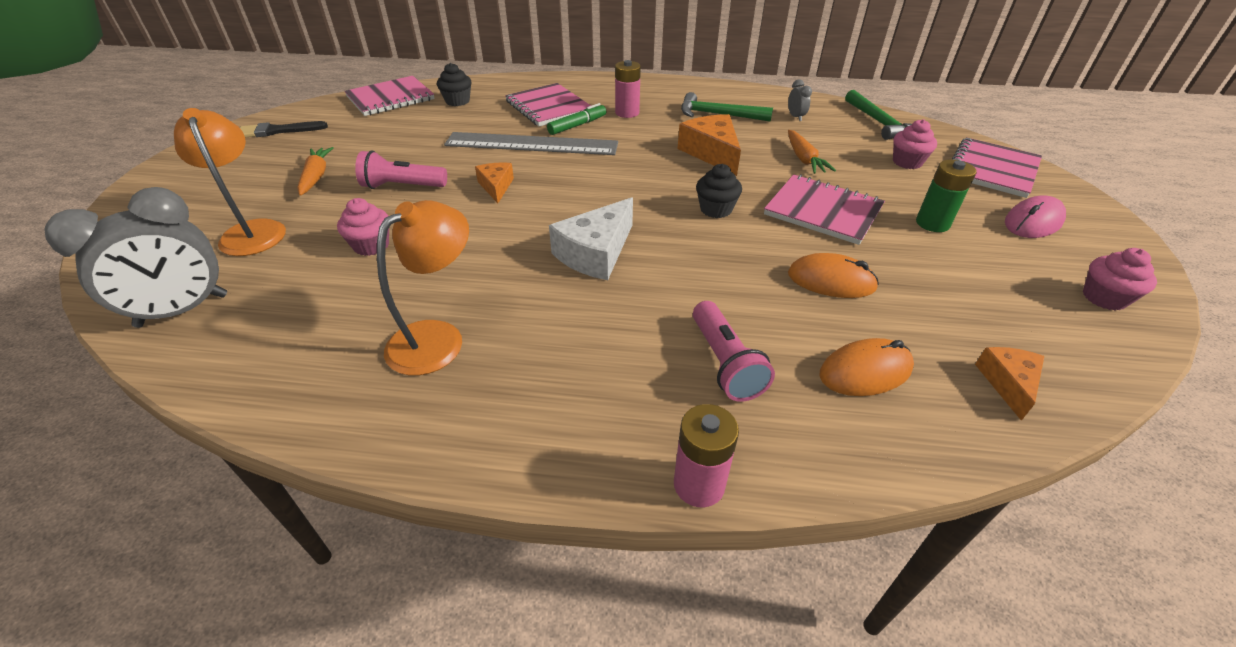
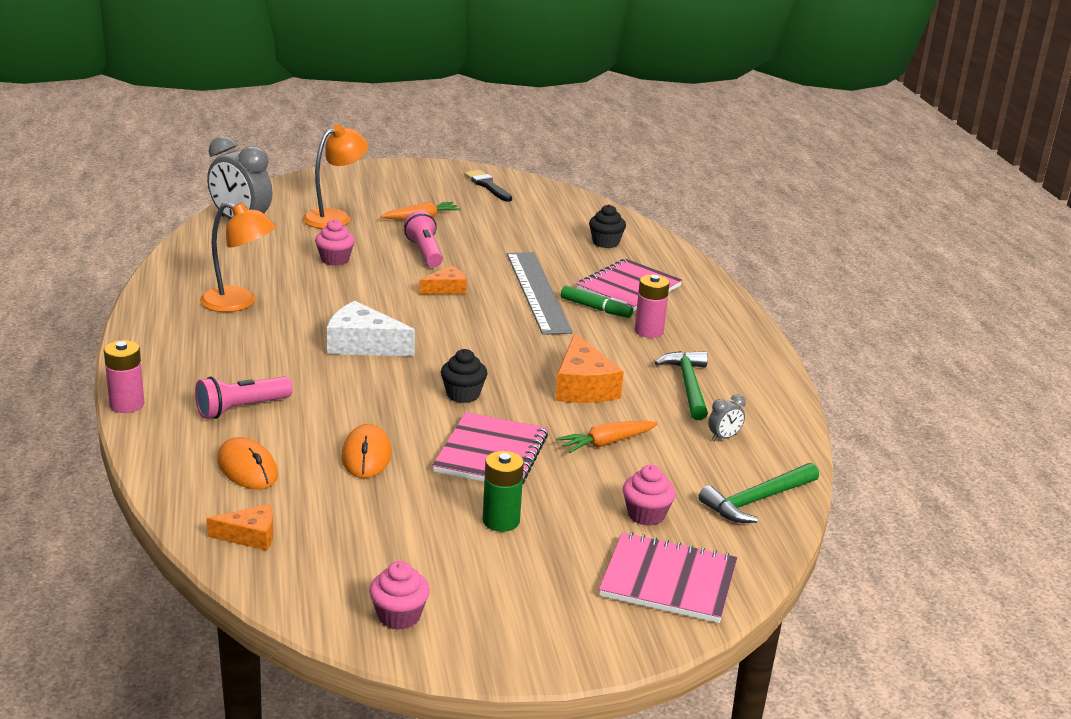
camera: 70 degrees right, 15 degrees down
pink notebook [344,76,435,116] -> none
orange cheese [678,114,741,176] -> orange cheese turned 120 degrees clockwise [555,333,624,403]
pink mouse [1005,196,1066,238] -> none

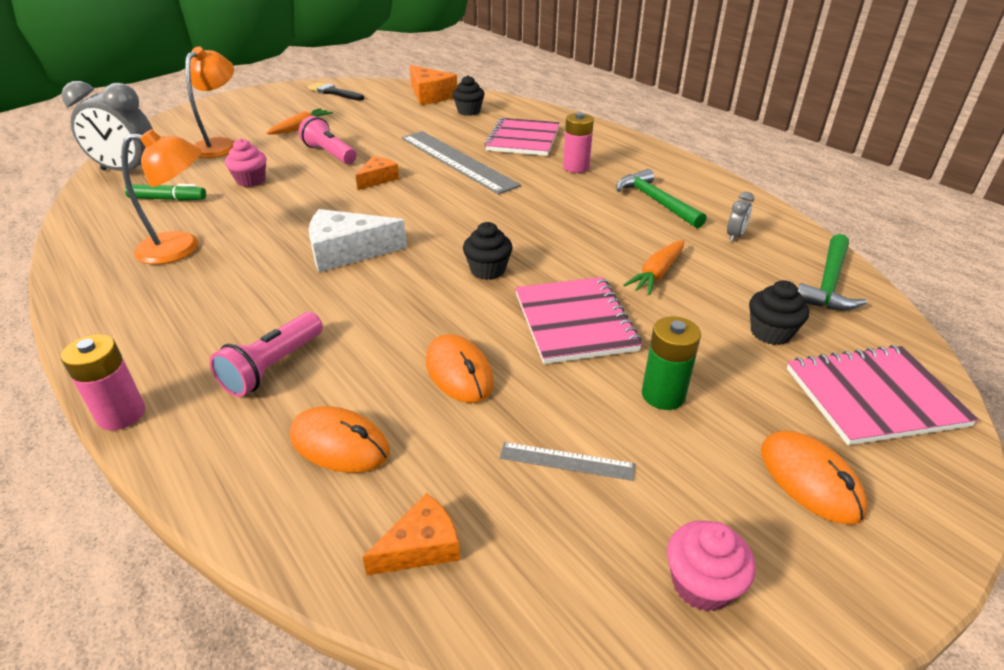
camera: 25 degrees left, 10 degrees up
orange cheese [555,333,624,403] -> orange cheese moved to [410,65,457,105]
green marker [561,285,633,318] -> green marker moved to [125,184,206,201]
pink cupcake [623,465,676,526] -> black cupcake [749,280,809,345]
none -> grey ruler [499,442,635,481]
none -> orange mouse [761,430,868,525]

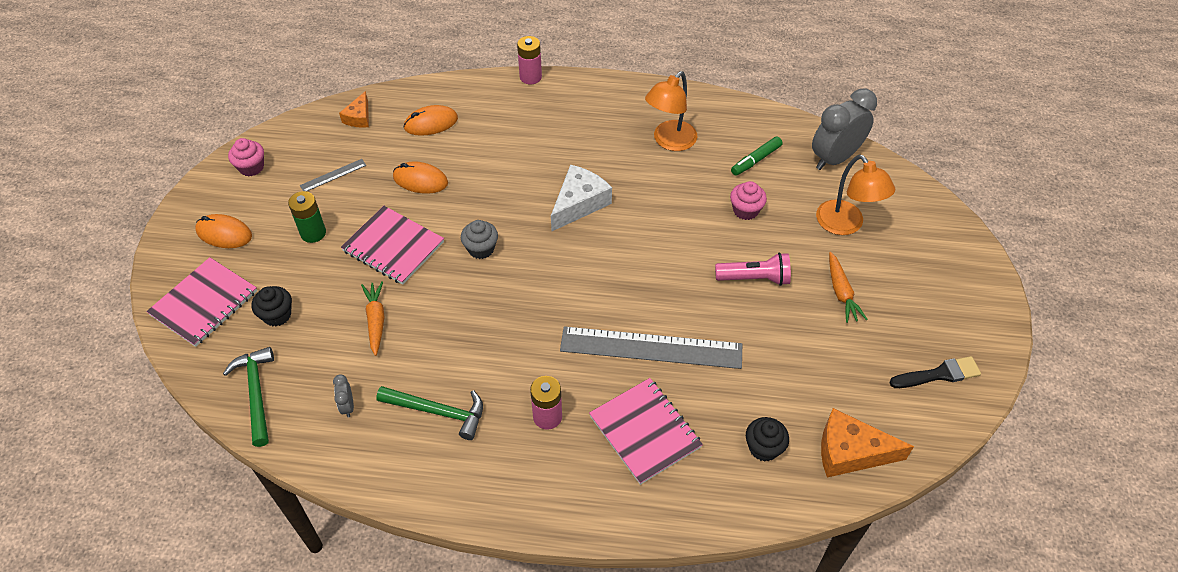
camera: 135 degrees right, 15 degrees up
pink flashlight [210,312,323,397] -> none
orange cheese [355,156,399,190] -> none
black cupcake [463,222,513,280] -> grey cupcake [461,220,498,259]

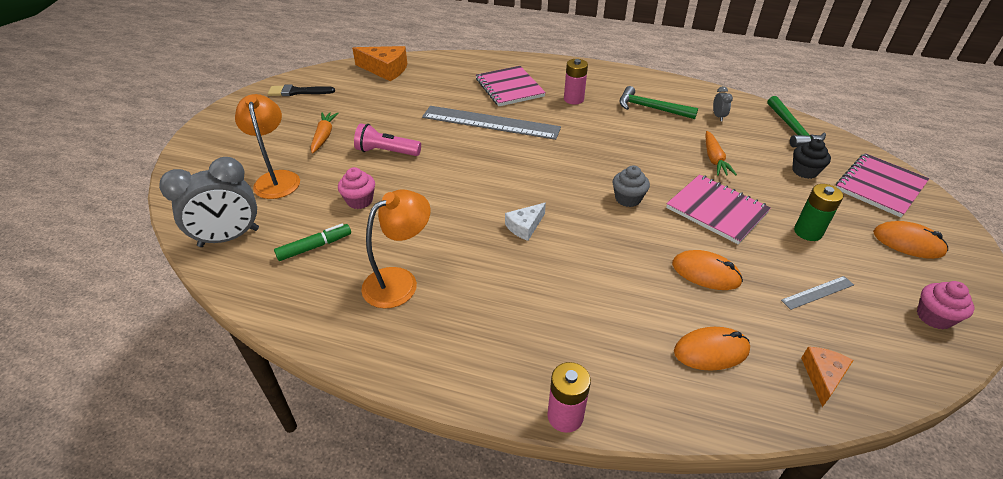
camera: 170 degrees left, 10 degrees down
white cheese [551,165,612,232] -> white cheese [505,203,546,241], size x0.59
black cupcake [746,417,789,462] -> none

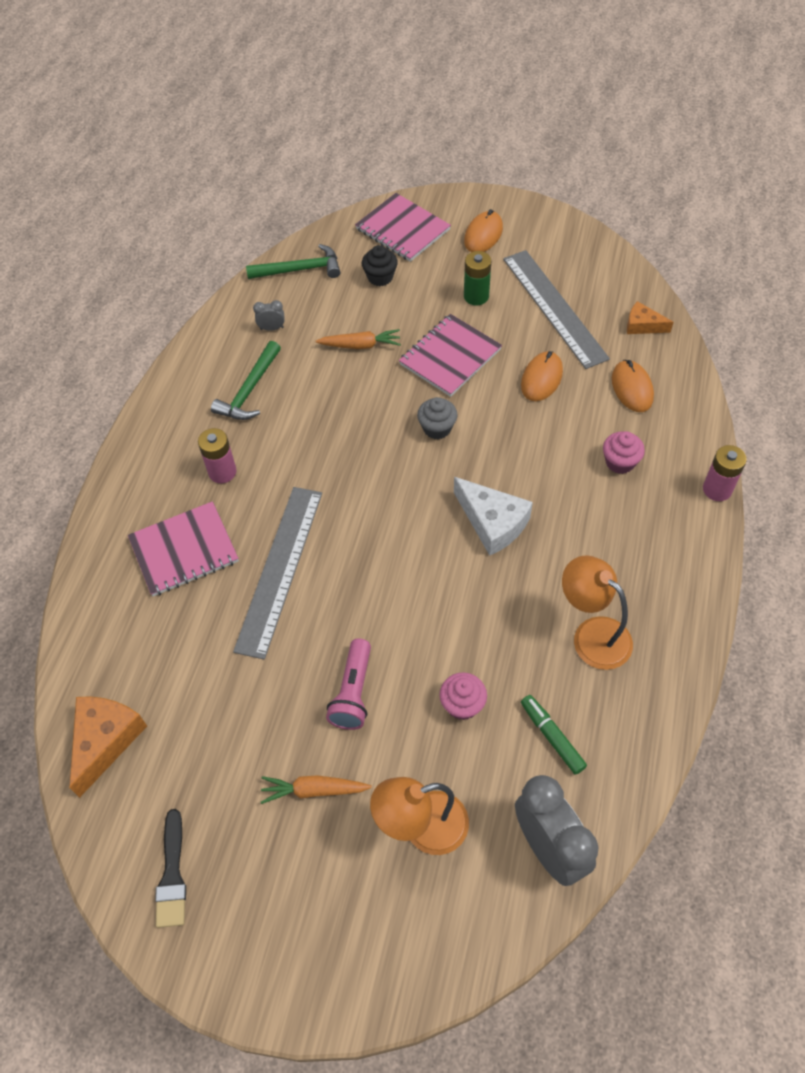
camera: 90 degrees left, 15 degrees up
white cheese [505,203,546,241] -> white cheese [454,477,533,556], size x1.69
grey ruler [781,276,854,310] -> grey ruler [503,250,610,369], size x2.34
pink cupcake [917,281,974,329] -> pink cupcake moved to [603,431,645,474]

